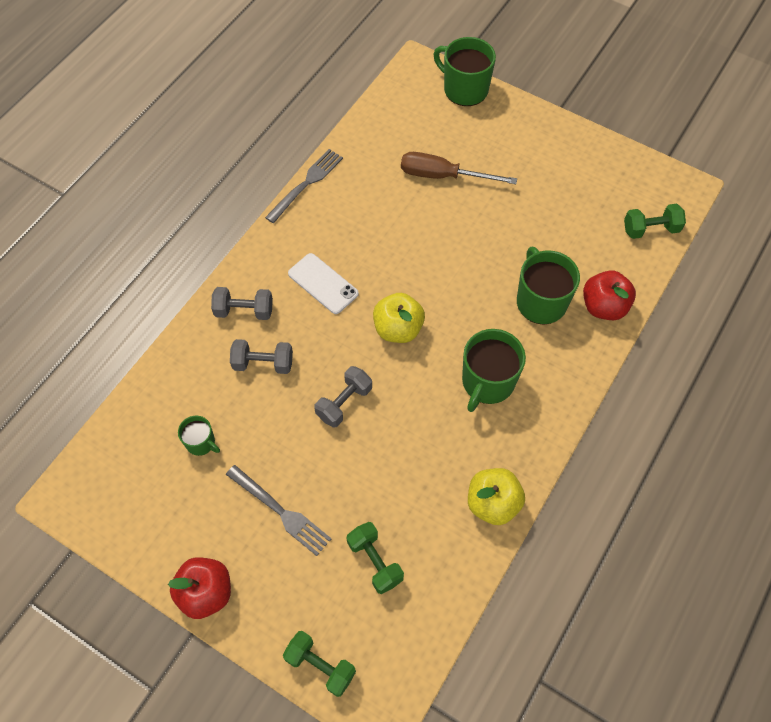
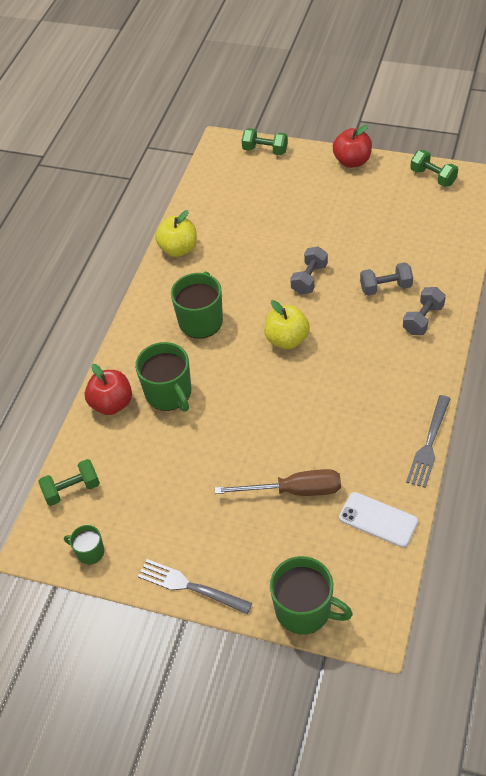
camera: 170 degrees right, 10 degrees down
green mug [178,416,220,456] -> green mug moved to [64,525,104,565]
grey dumbbell [211,287,273,320] -> grey dumbbell turned 45 degrees counterclockwise [403,287,446,335]
grey fork [226,465,332,556] -> grey fork moved to [138,559,252,614]
white phone [288,253,359,314] -> white phone moved to [339,492,418,547]
green dumbbell [347,522,404,594] -> green dumbbell moved to [410,150,458,187]

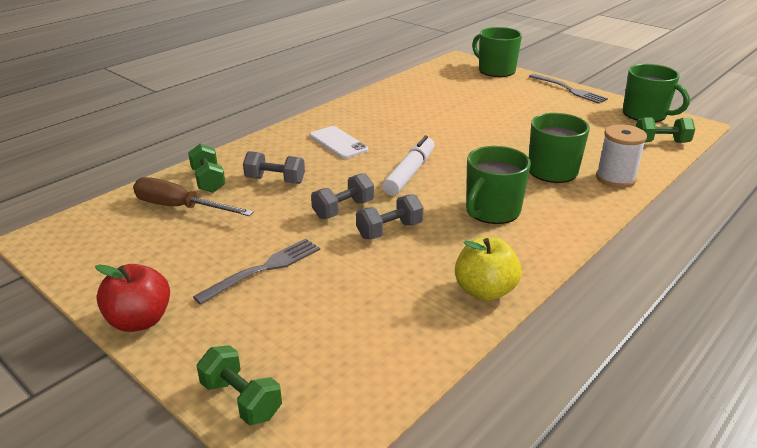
camera: 160 degrees left, 20 degrees down
green mug [64,525,104,565] -> green mug [623,64,690,122], size x1.87
red apple [85,364,132,415] -> white spool [596,124,647,188]
brown screwdriver [215,469,341,496] -> brown screwdriver moved to [133,177,254,216]
yellow apple [264,300,310,349] -> white marker [382,136,435,196]
white phone [339,492,418,547] -> white phone moved to [310,126,369,159]
grey dumbbell [403,287,446,335] -> grey dumbbell moved to [356,194,423,239]
grey fork [406,395,451,488] -> grey fork moved to [193,238,320,305]
green dumbbell [410,150,458,187] -> green dumbbell moved to [188,144,226,193]

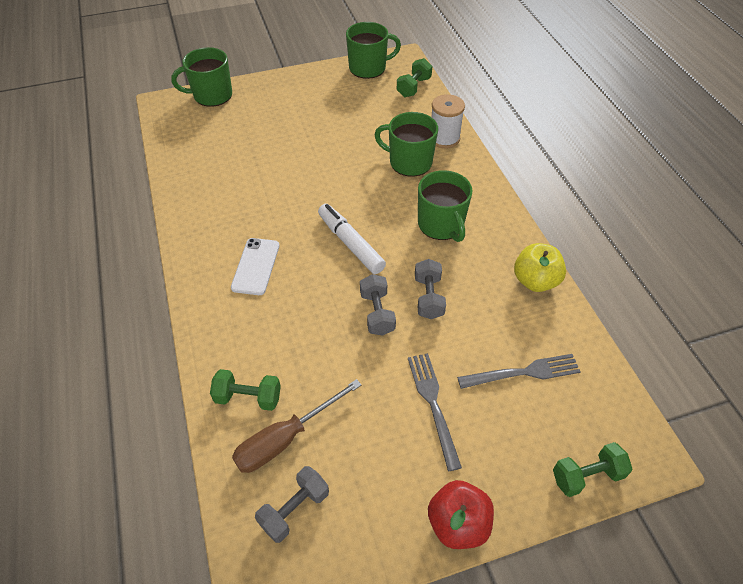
camera: 60 degrees left, 20 degrees up
grey dumbbell [243,151,305,184] -> grey dumbbell moved to [255,466,329,543]
white phone [310,126,369,159] -> white phone turned 75 degrees counterclockwise [231,238,280,295]
grey fork [529,74,608,104] -> grey fork moved to [457,354,581,389]

